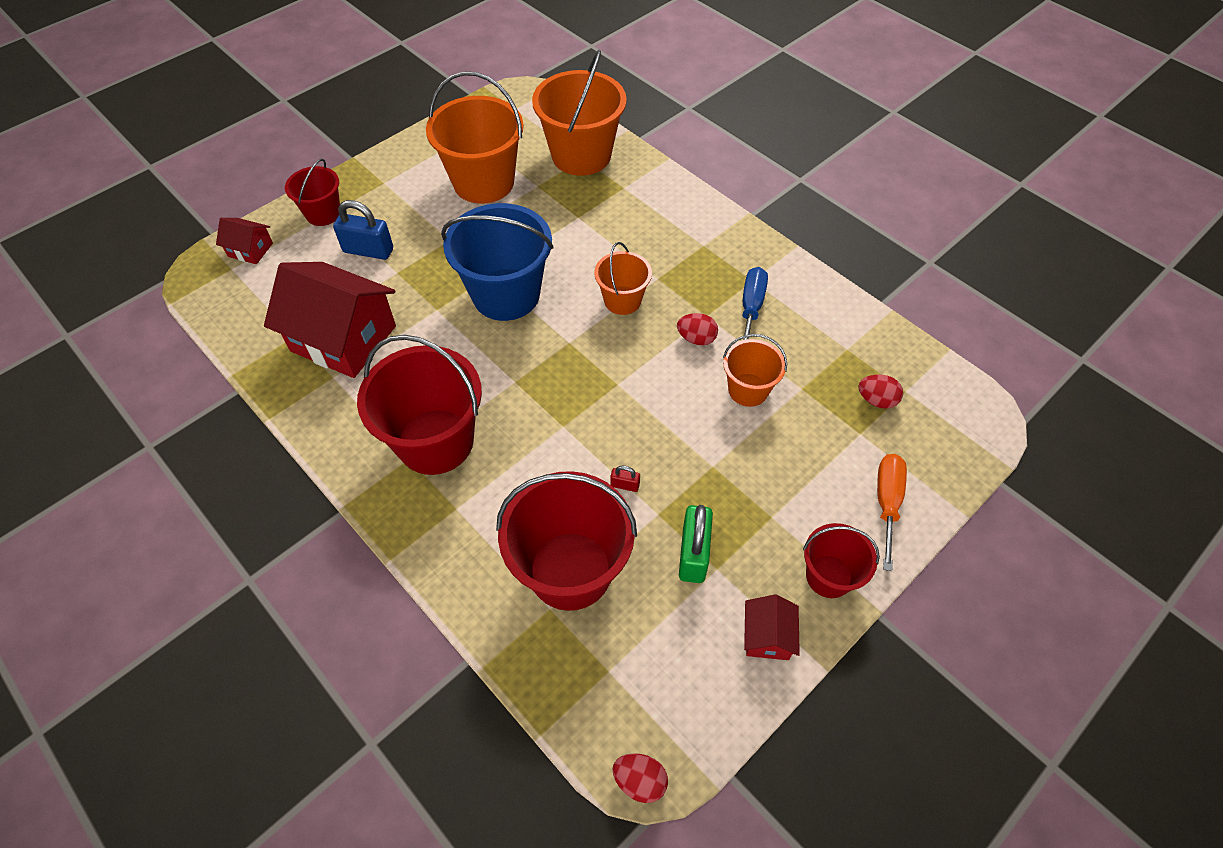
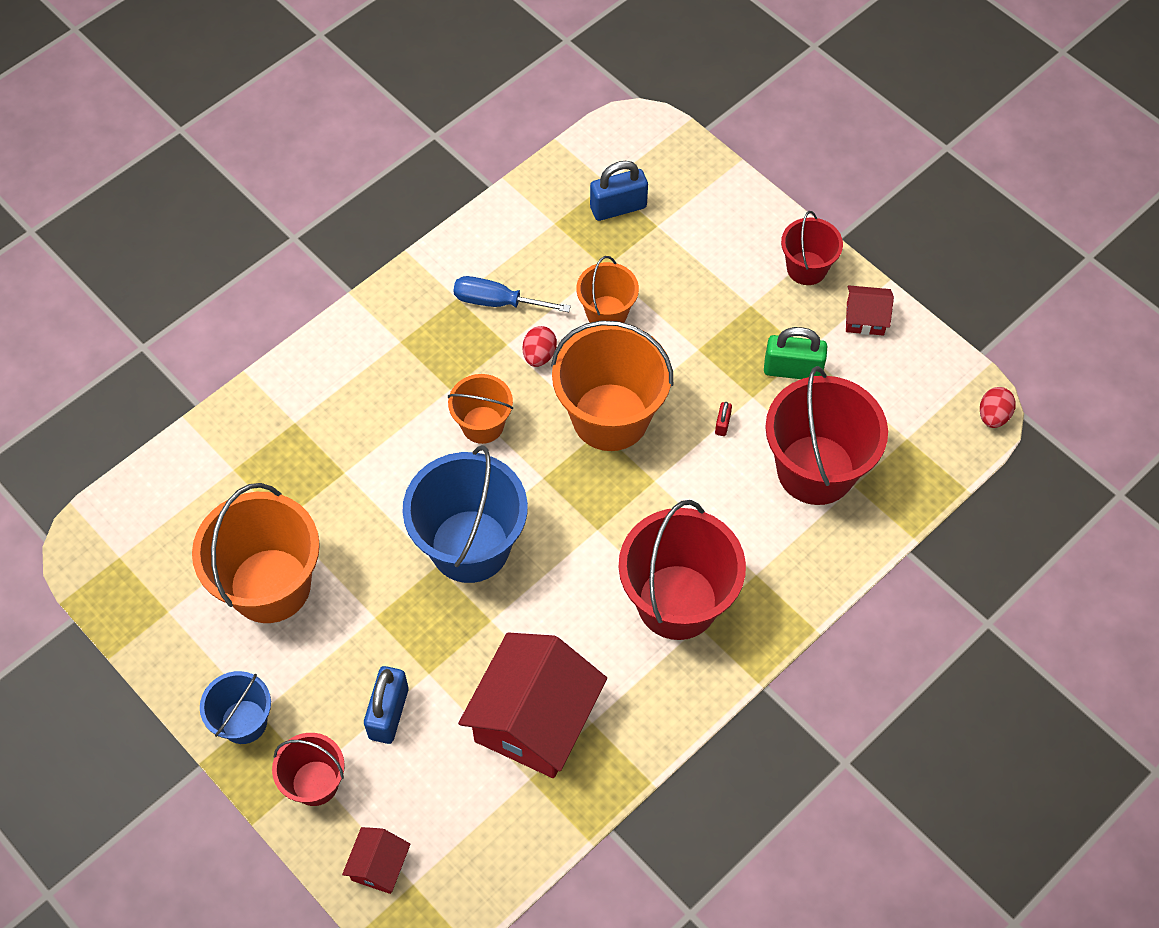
camera: 90 degrees left, 5 degrees up
orange bucket [532,50,627,176] -> orange bucket moved to [551,320,673,451]
red egg [858,375,903,409] -> blue padlock [590,161,648,221]
orange screwdriver [877,454,907,571] -> none
none -> blue bucket [200,671,271,744]

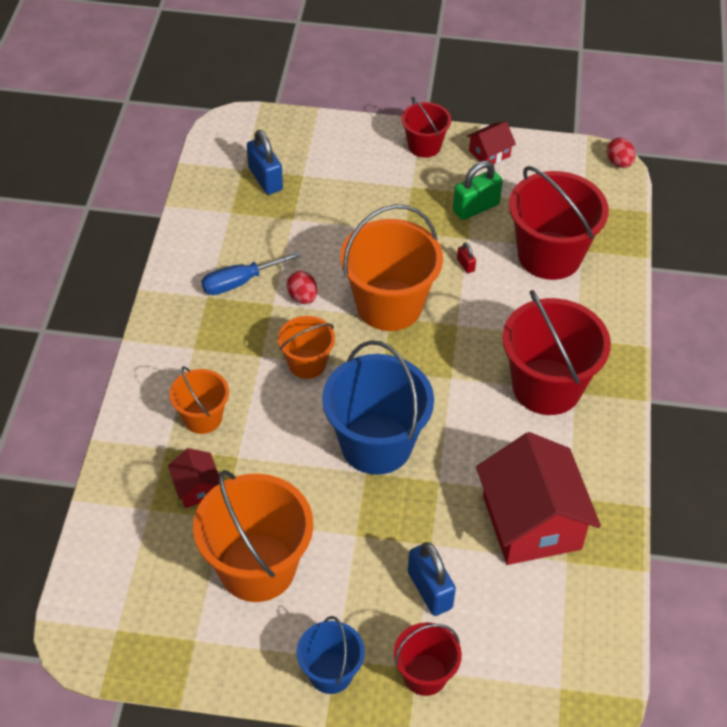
camera: 40 degrees left, 10 degrees down
red house [342,827,411,894] -> red house moved to [168,448,219,508]
orange bucket [576,256,639,323] -> orange bucket moved to [169,366,229,434]
blue padlock [590,161,648,221] -> blue padlock turned 60 degrees counterclockwise [247,130,283,195]

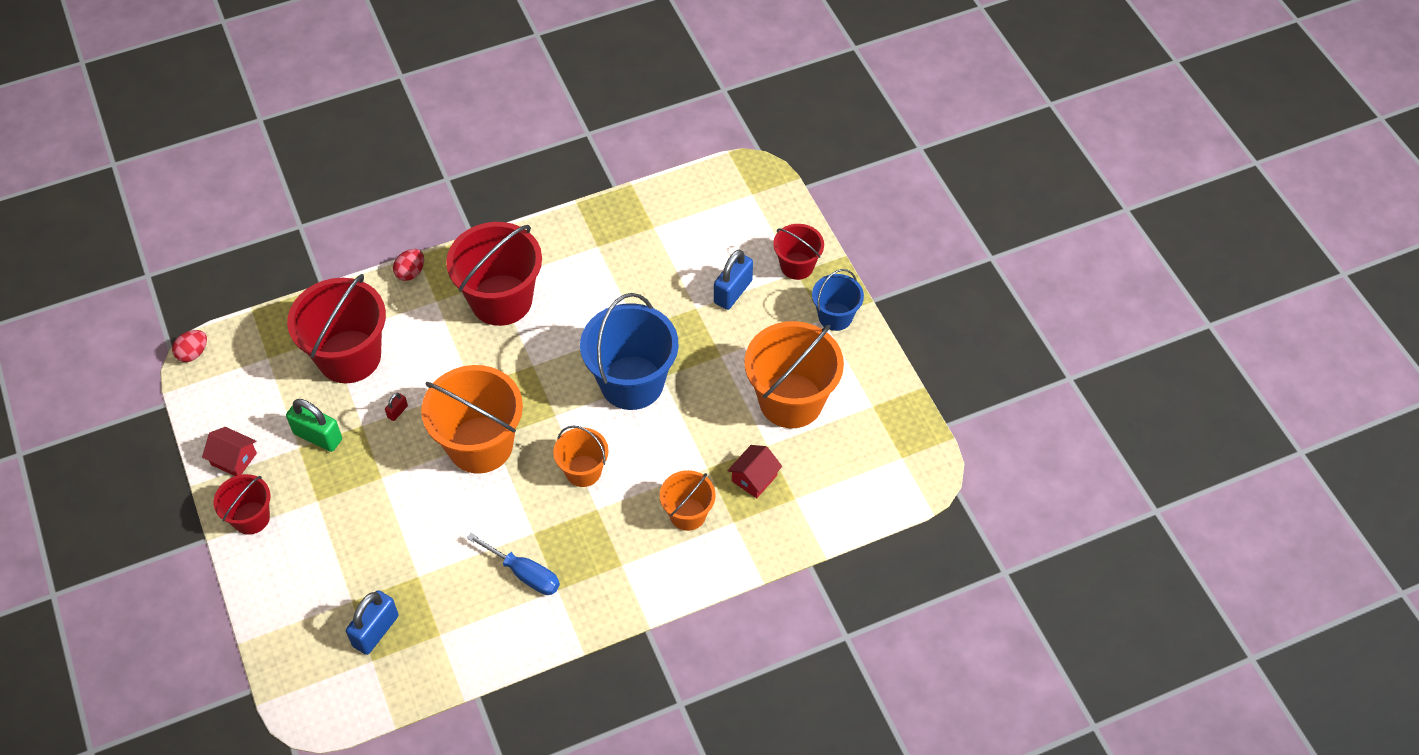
camera: 120 degrees left, 5 degrees up
red egg [287,271,317,304] -> red egg moved to [393,249,424,281]
red house [476,432,601,565] -> none

